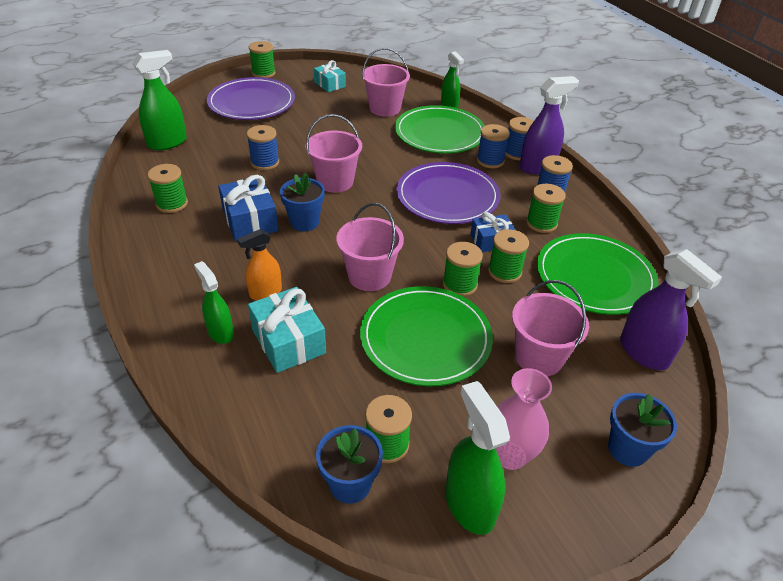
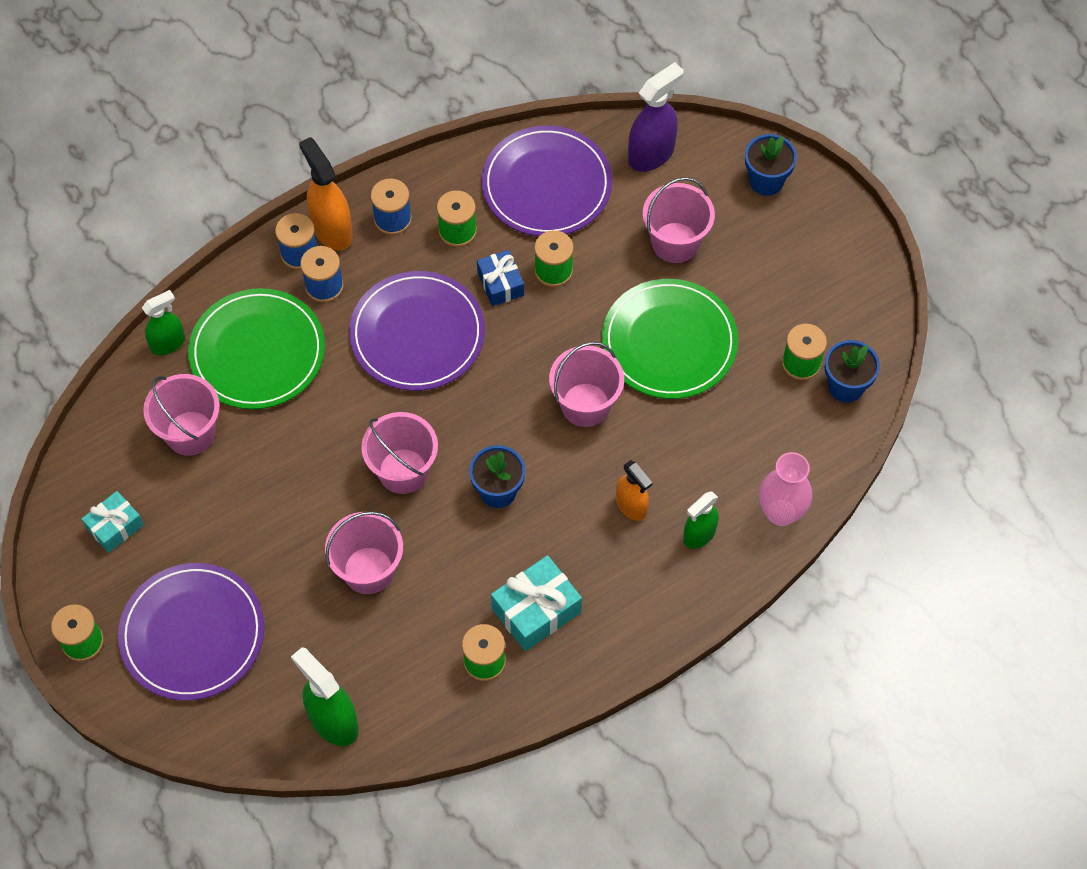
camera: 95 degrees left, 20 degrees up
blue gift [218,175,279,241] -> none
blue spool [247,125,279,170] -> pink bucket [325,511,403,594]
turquoise gift [248,287,326,373] -> turquoise gift moved to [491,555,582,651]
green spool [443,242,483,297] -> none
green spray bottle [445,381,510,535] -> none
pink vase [496,368,552,470] -> pink vase moved to [759,452,813,526]
purple spray bottle [520,76,579,174] -> orange spray bottle [299,137,353,251]
green plate [537,233,658,315] -> purple plate [482,126,612,236]

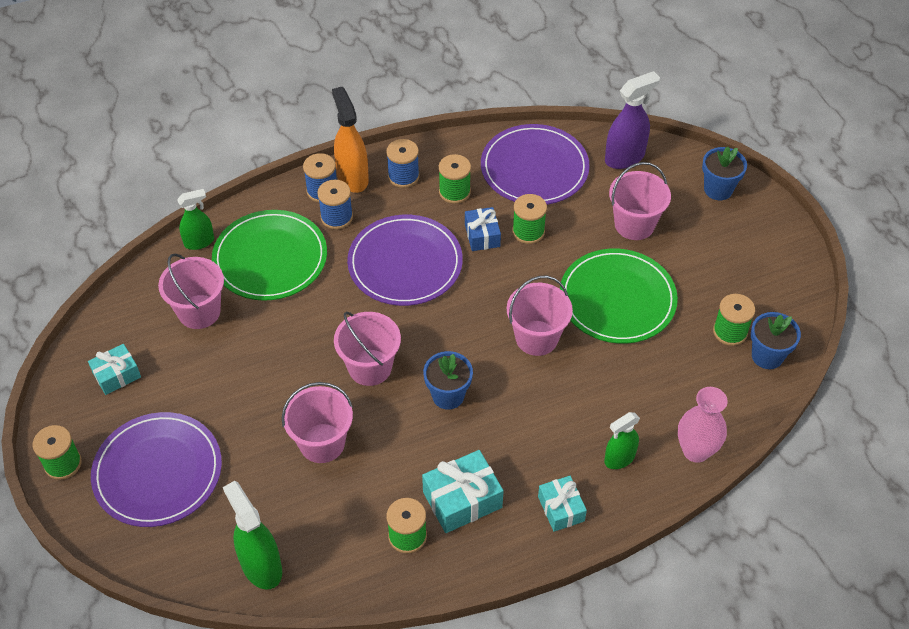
camera: 10 degrees right, 10 degrees down
orange spray bottle [616,460,653,521] -> none
none -> turquoise gift [538,476,587,532]

